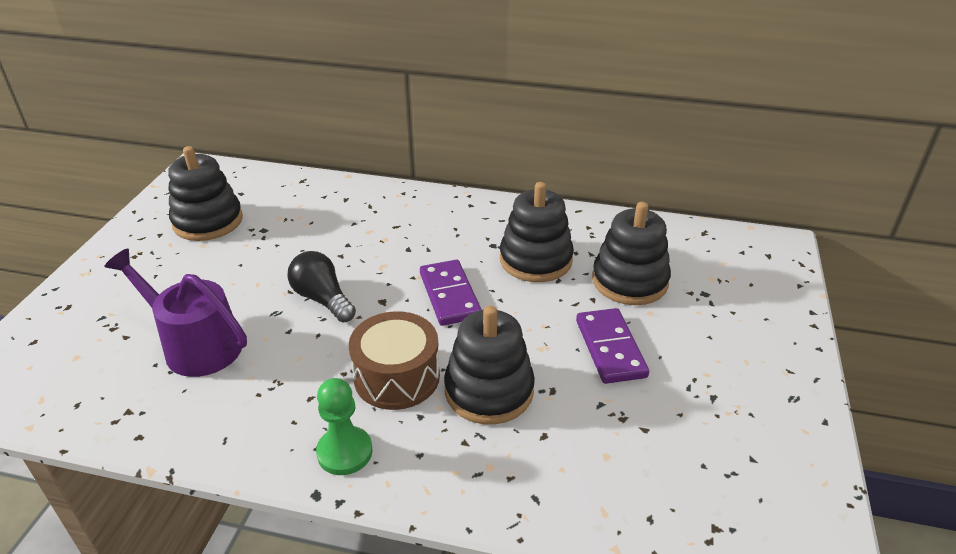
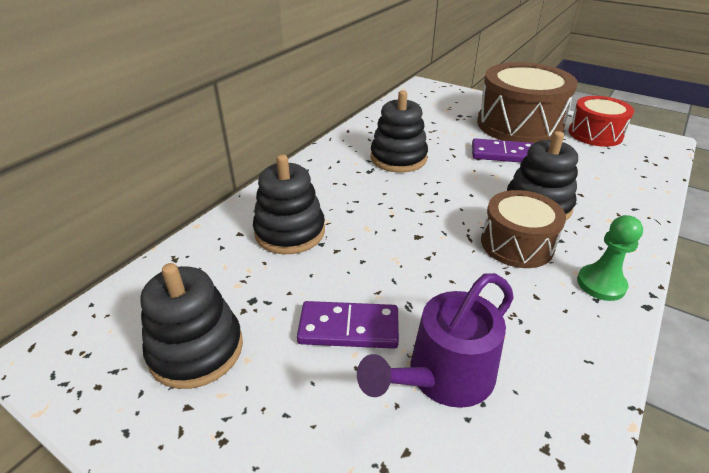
camera: 70 degrees left, 0 degrees up
black light bulb [287,251,356,322] -> none
purple domino [420,260,482,326] -> purple domino moved to [297,301,399,349]
black stacking toy [592,202,671,305] -> black stacking toy moved to [253,155,325,254]
none -> brown drum [477,62,578,143]
none -> red drum [568,96,634,147]

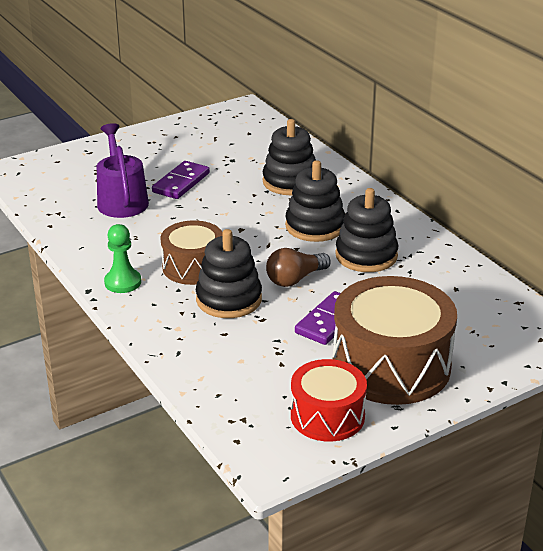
camera: 115 degrees right, 5 degrees down
black stacking toy [140,263,243,389] -> black stacking toy moved to [285,160,345,242]
none -> brown light bulb [266,248,331,287]

